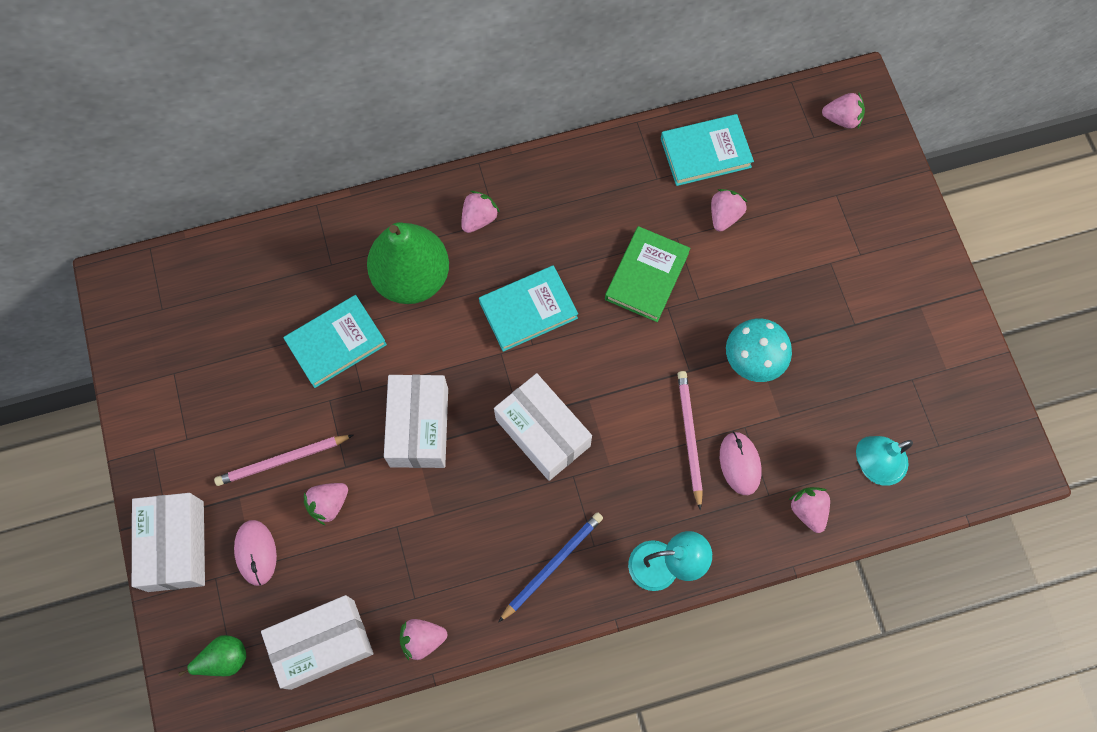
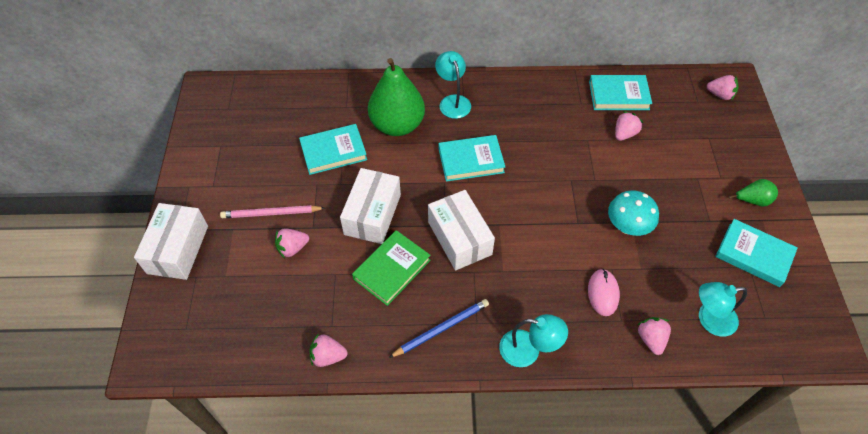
camera: 15 degrees right, 15 degrees down
green pear [178,635,246,676] -> green pear moved to [729,179,778,207]
pink mouse [234,520,277,586] -> none
white box [261,595,374,690] -> none
pink strawberry [461,191,500,233] -> turquoise lamp [435,51,471,119]
green book [605,226,690,322] -> green book moved to [352,230,431,306]
pink pencil [678,371,703,510] -> none
none -> turquoise book [715,219,798,287]

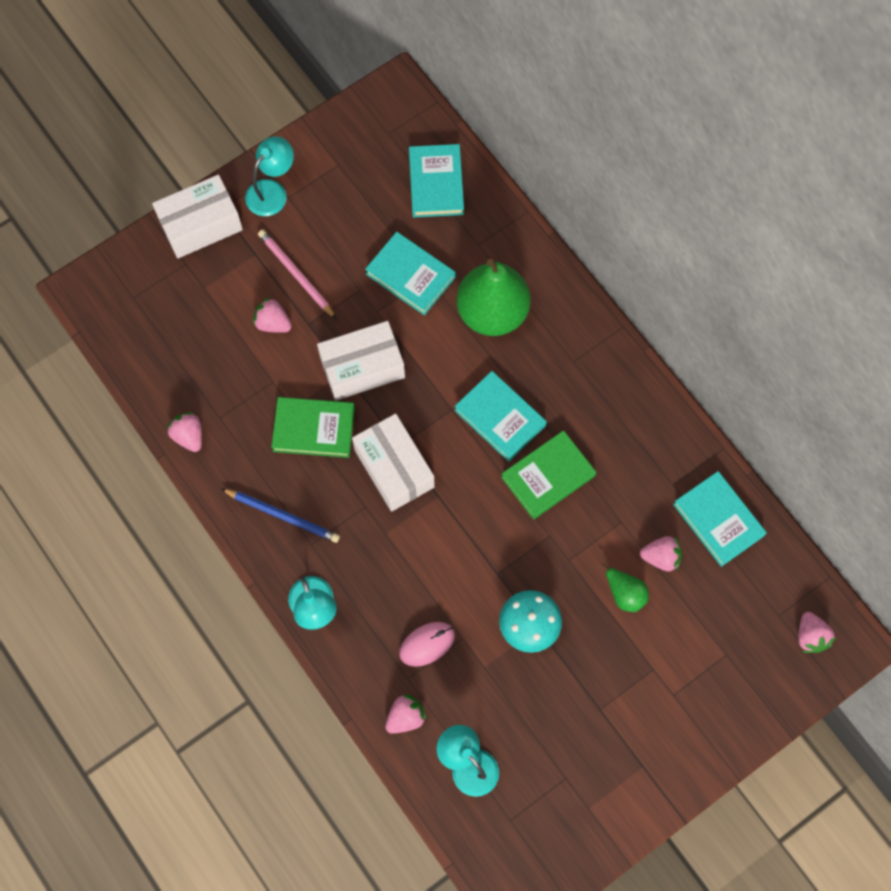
camera: 55 degrees right, 15 degrees up
white box [428,190,495,271] -> white box turned 60 degrees counterclockwise [352,414,435,512]
turquoise lamp [435,51,471,119] -> turquoise lamp moved to [245,137,294,216]
turquoise book [715,219,798,287] -> turquoise book moved to [409,144,464,217]
green pear [729,179,778,207] -> green pear moved to [600,563,649,612]
none -> green book [501,430,596,519]

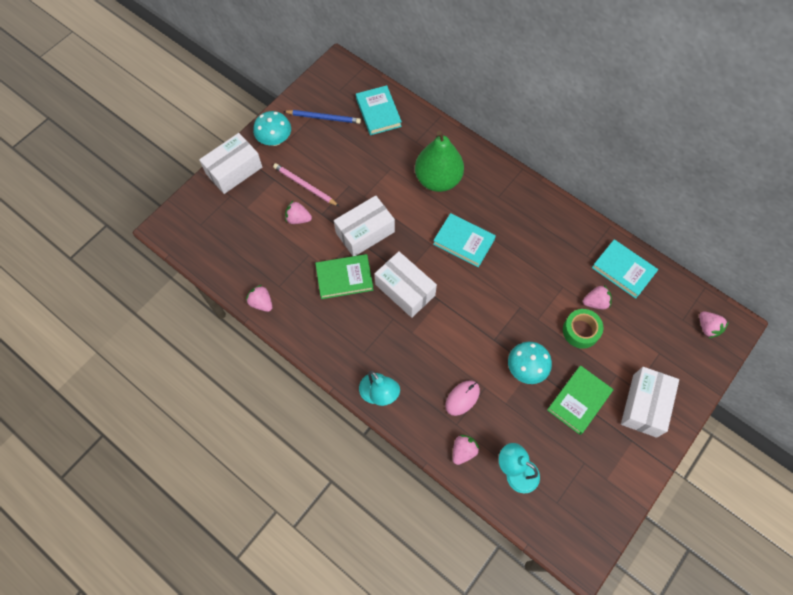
camera: 15 degrees left, 5 degrees down
blue pencil [222,489,340,543] -> blue pencil moved to [283,110,361,124]
turquoise lamp [245,137,294,216] -> turquoise mushroom [253,111,291,146]
turquoise book [365,232,456,315] -> none
green book [501,430,596,519] -> green book moved to [547,365,613,435]
green pear [600,563,649,612] -> green tape [563,309,604,349]
none -> white box [621,367,679,438]

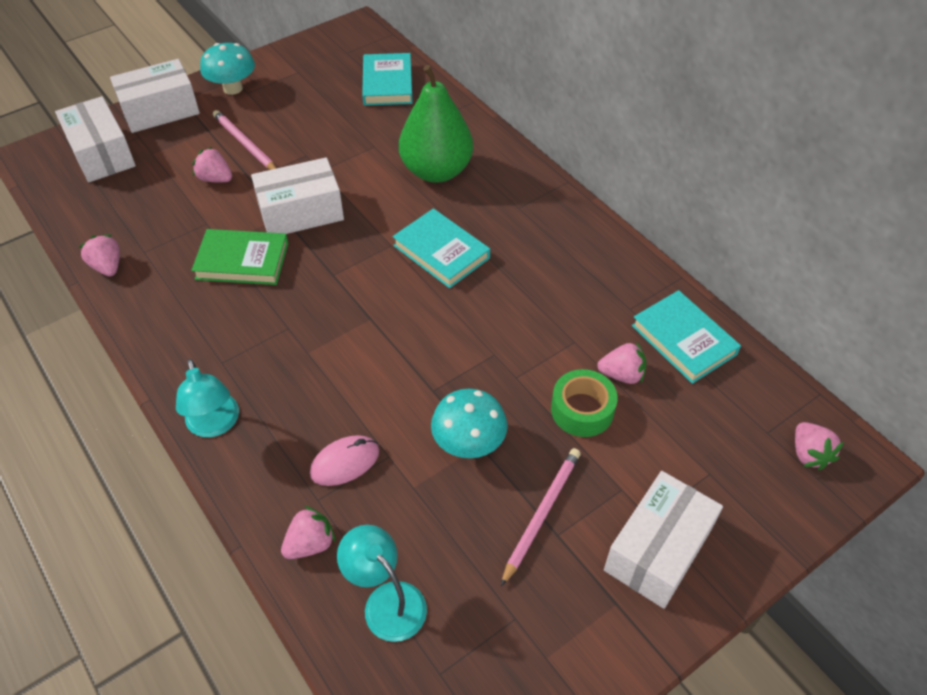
camera: 15 degrees right, 15 degrees down
blue pencil [283,110,361,124] -> none
white box [375,251,437,318] -> white box moved to [55,96,136,182]
green book [547,365,613,435] -> pink pencil [501,448,581,586]

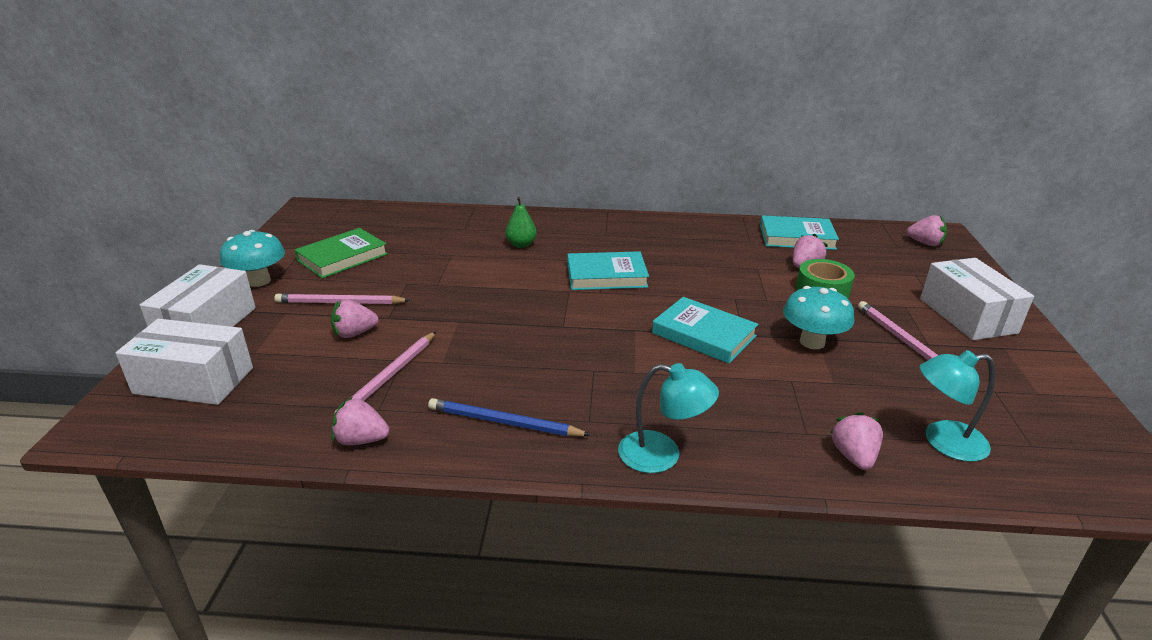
camera: 50 degrees left, 20 degrees down
green book [191,229,288,285] -> green book moved to [295,228,388,278]
white box [251,157,344,234] -> none
pink mouse [310,435,379,486] -> none
turquoise book [362,53,413,106] -> turquoise book moved to [652,297,759,364]
green pear [399,65,473,183] -> green pear [505,197,537,248], size x0.45
none -> pink pencil [334,332,436,415]
none -> blue pencil [428,398,591,436]

